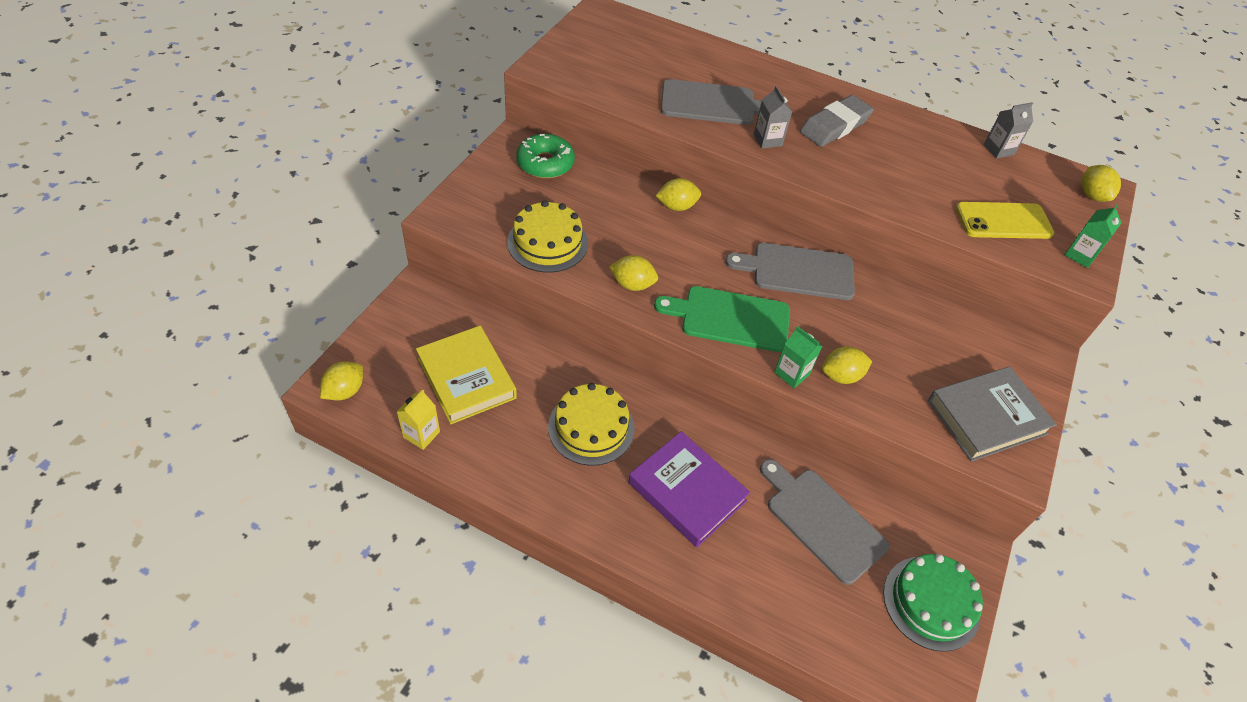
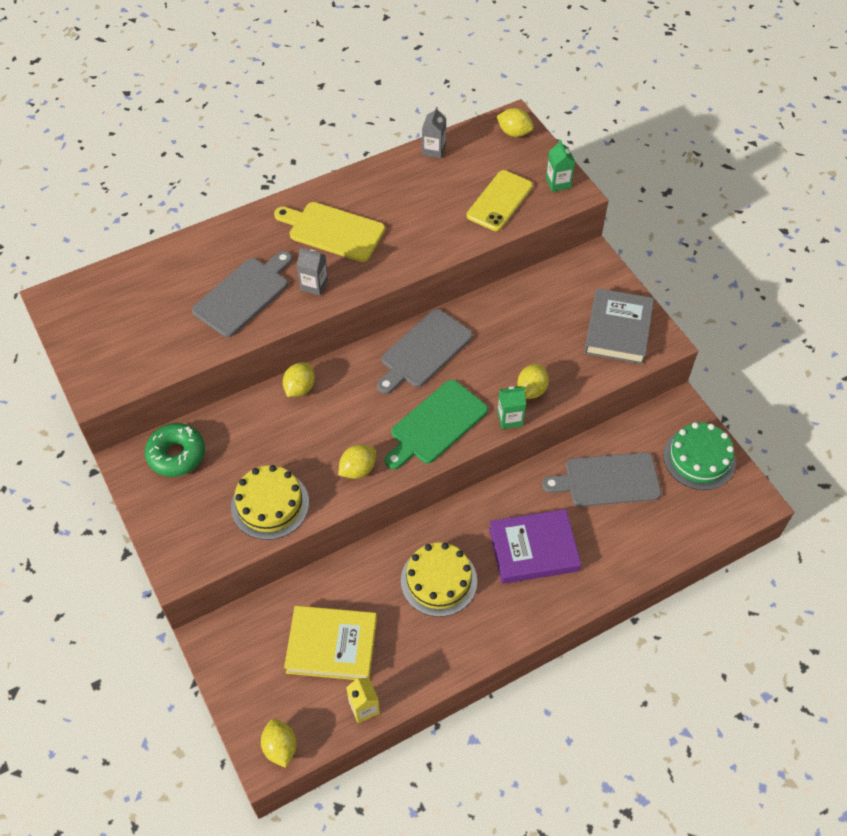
camera: 50 degrees left, 5 degrees up
grey eraser [800,95,874,147] -> yellow cutting board [274,202,385,262]

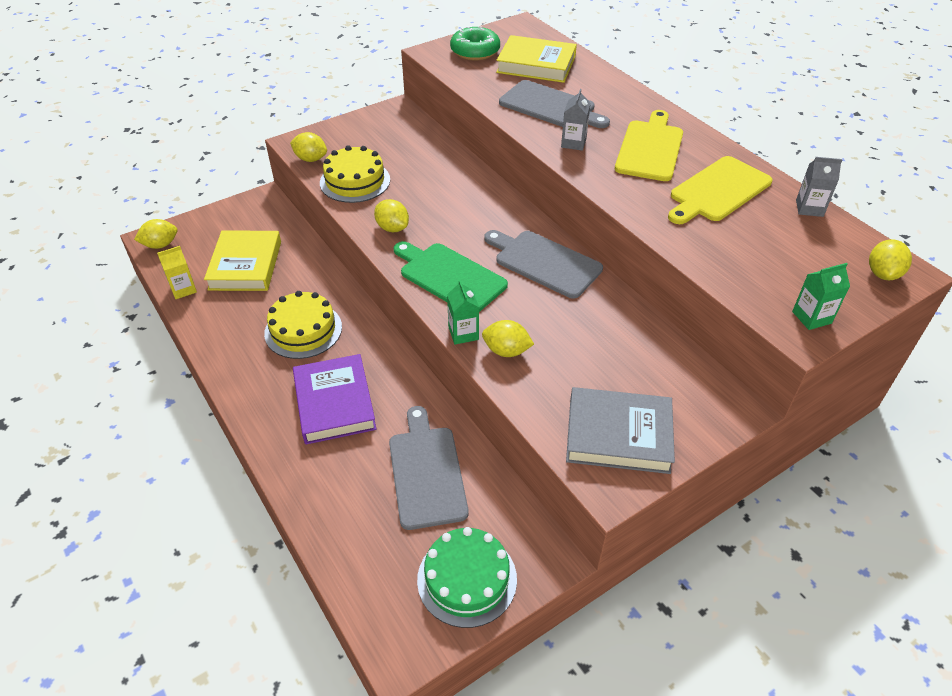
camera: 85 degrees right, 10 degrees down
green donut [145,423,205,477] -> green donut moved to [450,26,500,60]
yellow lemon [283,363,315,397] -> yellow lemon moved to [290,132,327,162]
yellow phone [467,170,533,231] -> none
none -> yellow book [496,35,577,83]
none -> yellow cutting board [668,156,772,224]

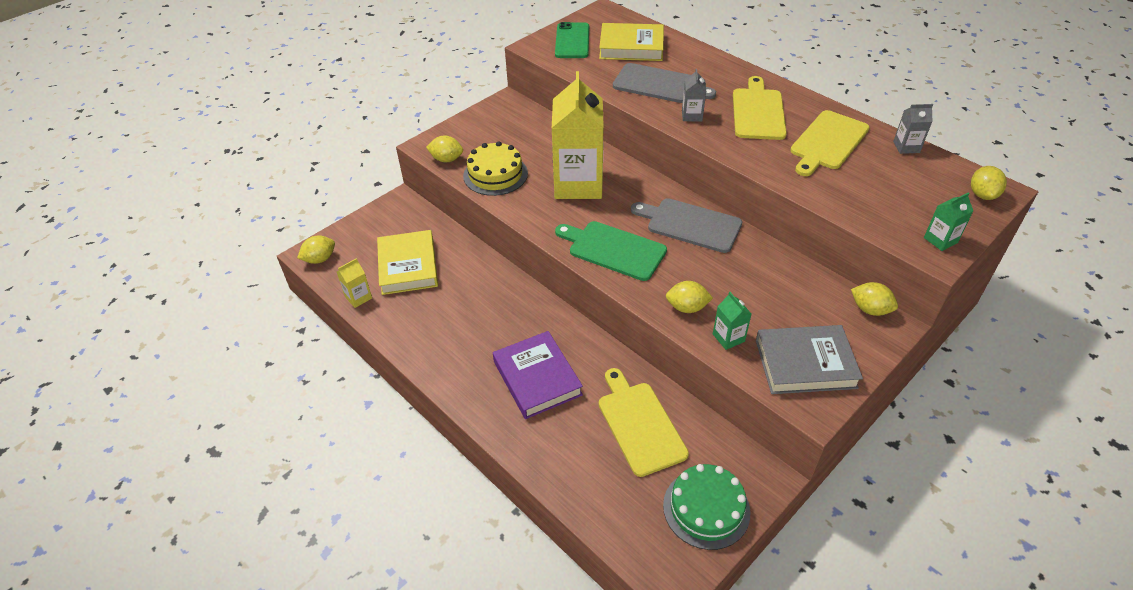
camera: 10 degrees left, 0 degrees up
yellow cake [264,291,342,359] -> none
yellow lemon [374,199,409,232] -> yellow lemon moved to [851,282,898,316]
grey cutting board [389,406,469,530] -> yellow cutting board [599,368,689,477]
green carton [447,280,479,344] -> green carton moved to [713,292,751,350]
green donut [450,26,500,60] -> green phone [555,22,589,58]
none -> yellow carton [552,71,604,199]

